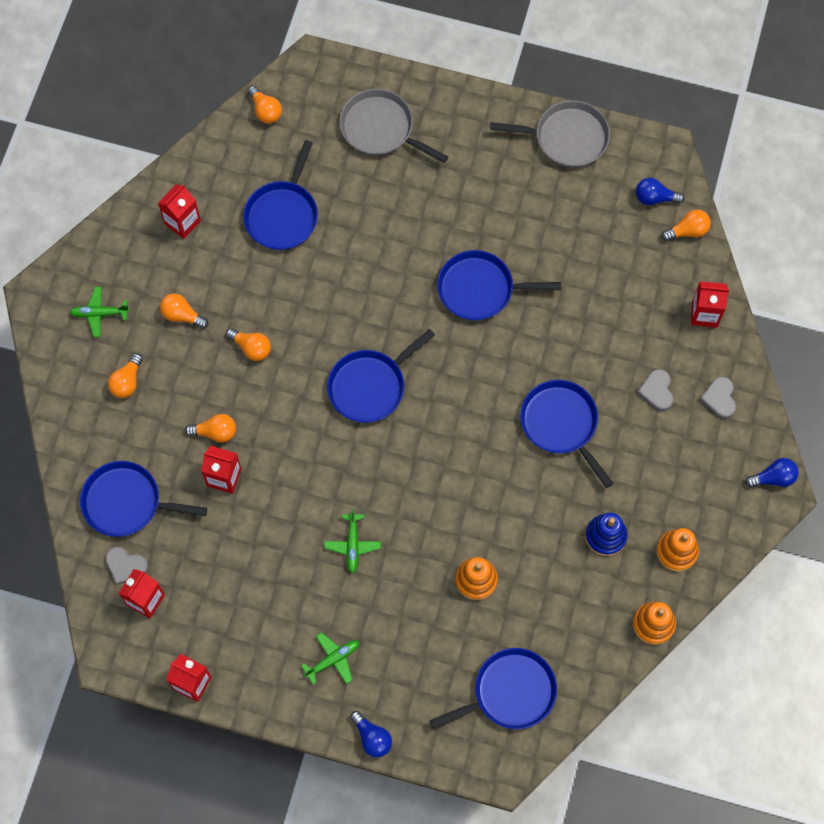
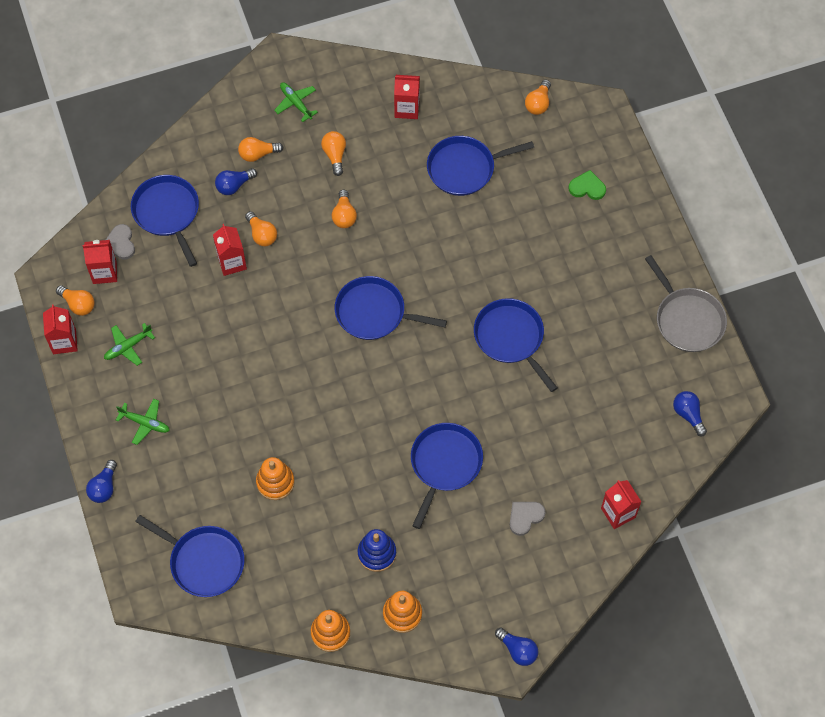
camera: 55 degrees right, 5 degrees down
green plane [324,509,381,573] -> green plane moved to [104,323,155,366]
grey pan [340,89,448,163] -> green heart [569,170,606,200]
orange light bulb [661,210,711,241] -> orange light bulb moved to [56,285,95,316]
grey heart [700,376,736,419] -> none
none -> blue light bulb [215,168,257,195]

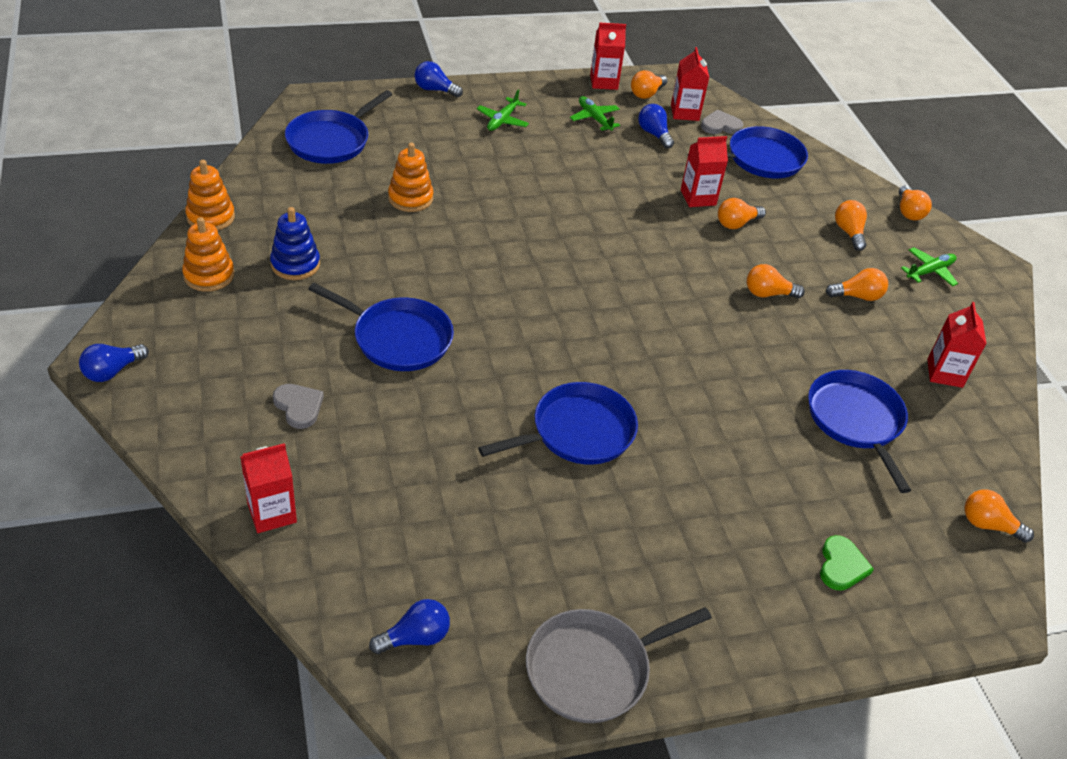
camera: 90 degrees right, 20 degrees down
blue light bulb [215,168,257,195] -> blue light bulb moved to [638,104,674,149]
blue pan [335,276,447,340] -> none
none -> orange light bulb [899,185,932,221]

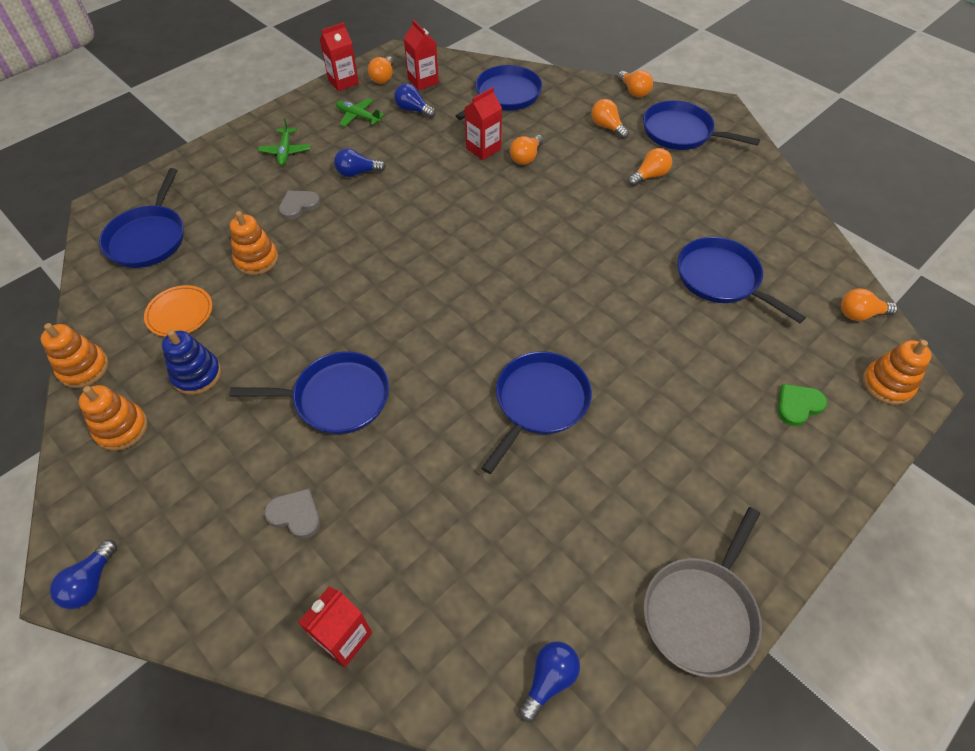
camera: 25 degrees left, 10 degrees up
blue light bulb [415,61,463,97] -> blue light bulb moved to [334,148,386,177]
grey heart [701,110,743,134] -> grey heart moved to [279,191,320,220]
orange light bulb [747,264,805,298] -> none
green heart [820,535,874,591] -> green heart turned 105 degrees counterclockwise [778,384,827,426]
green plane [901,247,958,286] -> blue pan [643,101,760,150]
red carton [927,302,986,388] -> none
none -> orange plate [144,285,212,337]
none -> orange stacking toy [863,340,931,405]

